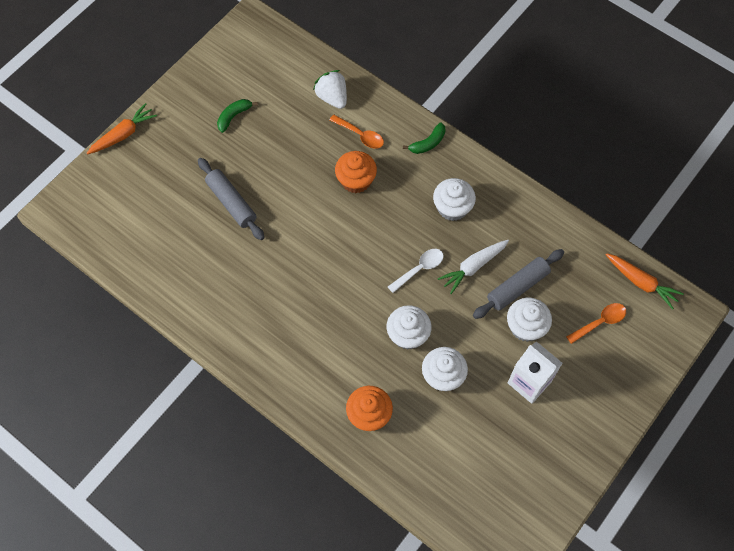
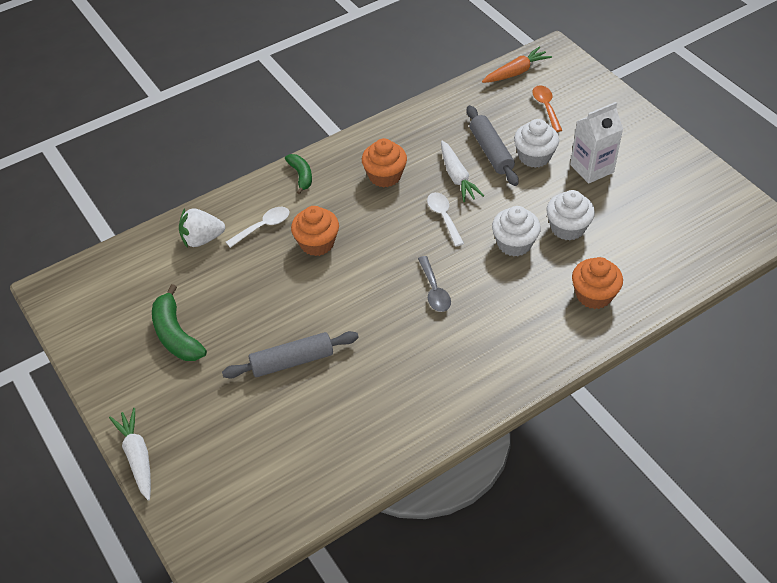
camera: 70 degrees left, 15 degrees down
orange carrot [87,103,157,154] -> white carrot [109,408,151,501]
green banana [217,99,258,133] -> green banana [152,284,207,361], size x1.59
orange spoon [329,114,384,149] -> white spoon [226,207,289,248]
white cupcake [433,178,476,221] -> orange cupcake [362,138,407,187]
none -> grey spoon [418,256,451,312]

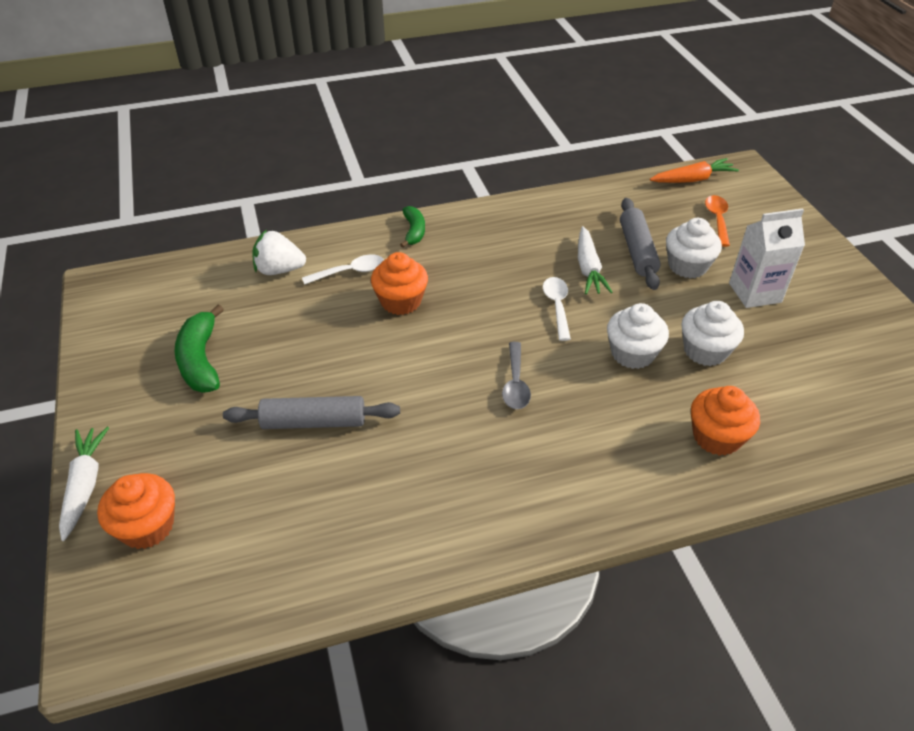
camera: 15 degrees right, 5 degrees down
orange cupcake [362,138,407,187] -> orange cupcake moved to [97,473,175,549]

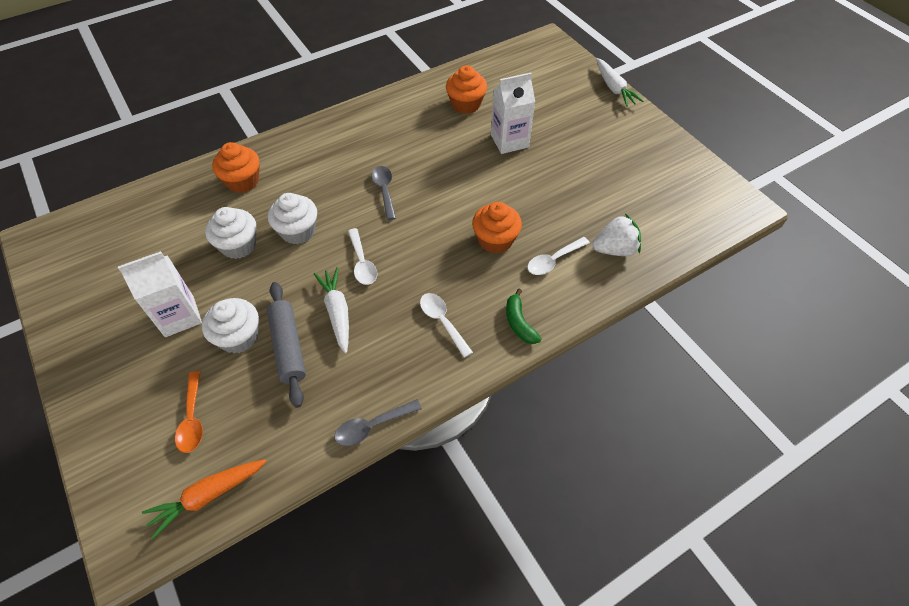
camera: 165 degrees right, 10 degrees up
orange cupcake [97,473,175,549] -> orange cupcake moved to [446,65,487,114]
green banana [174,304,224,393] -> none
grey rolling pin [223,396,400,429] -> white carton [491,73,535,154]
none -> grey spoon [334,400,422,446]
none -> white spoon [420,293,473,358]

